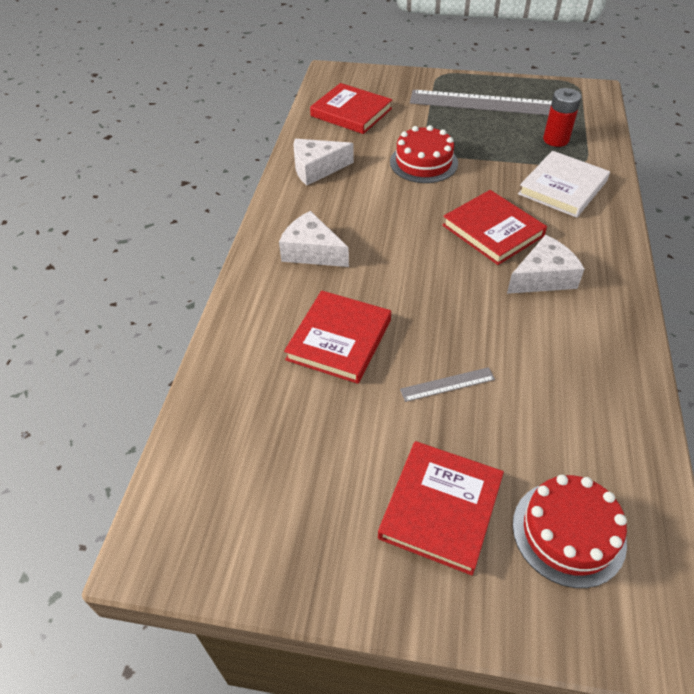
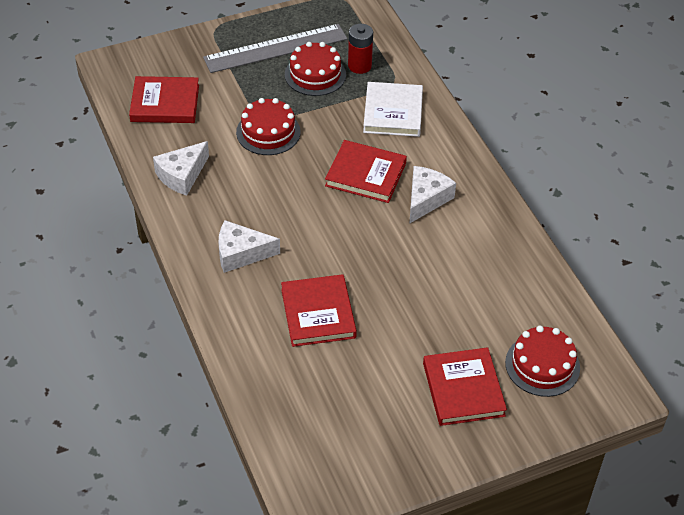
camera: 35 degrees left, 0 degrees up
grey ruler [400,367,495,402] -> none
none -> red cake [285,42,346,96]

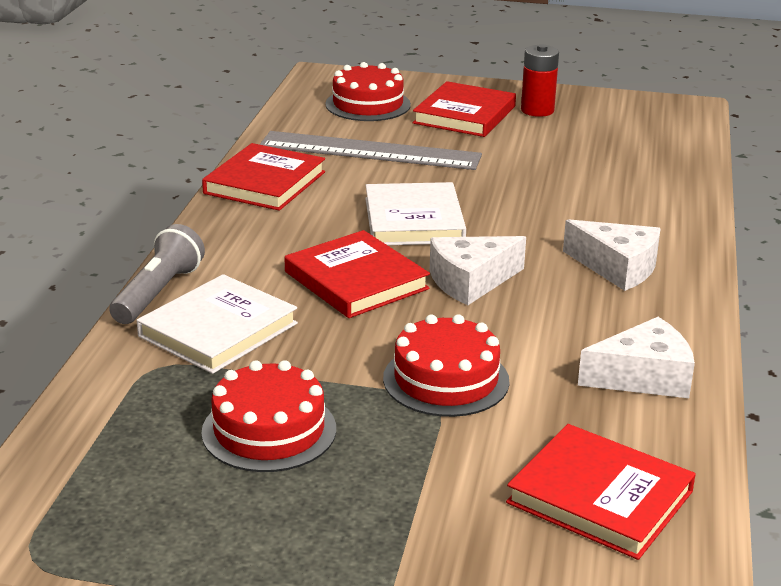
camera: 145 degrees left, 20 degrees down
grey ruler [203,24,347,73] -> grey ruler moved to [259,131,482,170]
red book [281,274,357,347] -> red book moved to [202,143,325,211]
red battery [348,24,373,74] -> red battery moved to [521,44,559,117]
white cheese [409,166,456,224] -> white cheese moved to [430,236,526,305]
none -> grey flashlight [109,224,205,324]
none -> white book [365,182,466,245]

